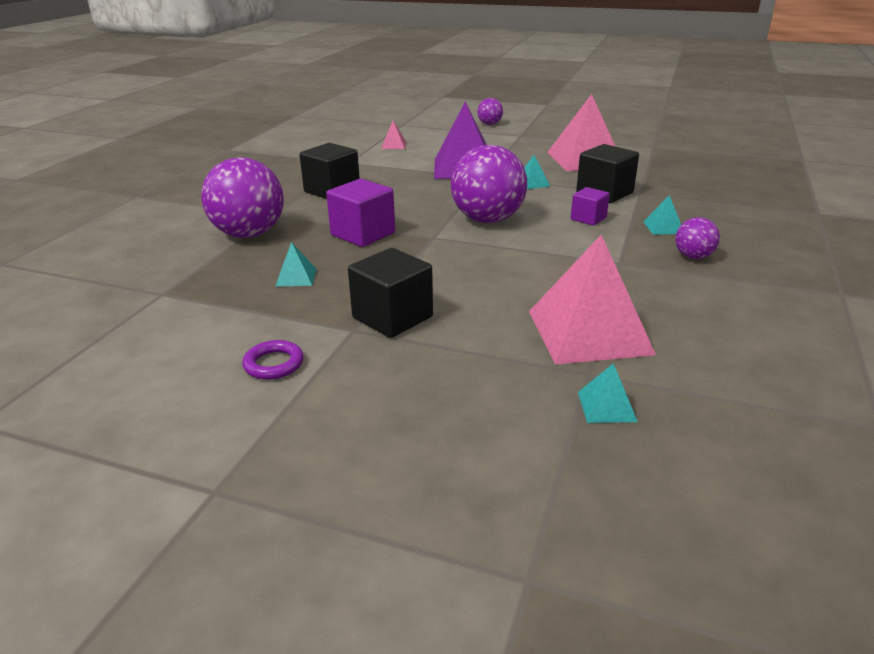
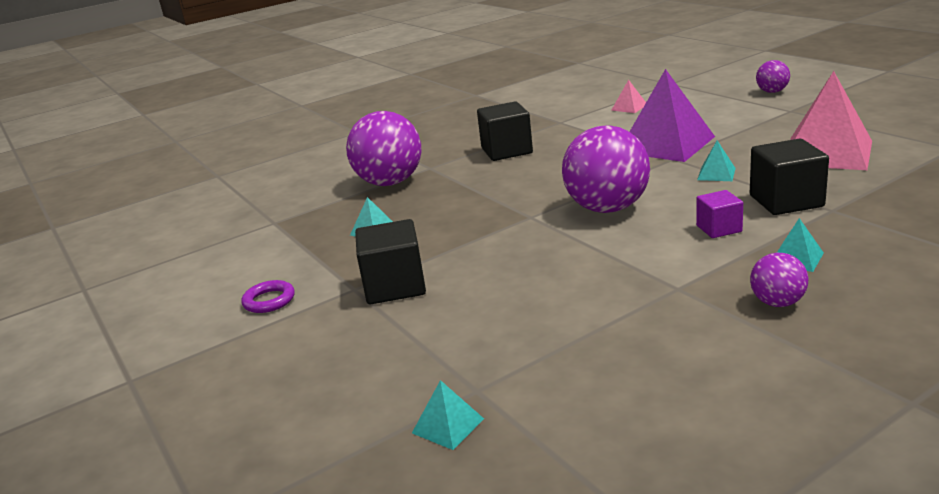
camera: 40 degrees right, 5 degrees down
purple cube [326,179,395,247] -> none
pink pyramid [529,235,656,365] -> none

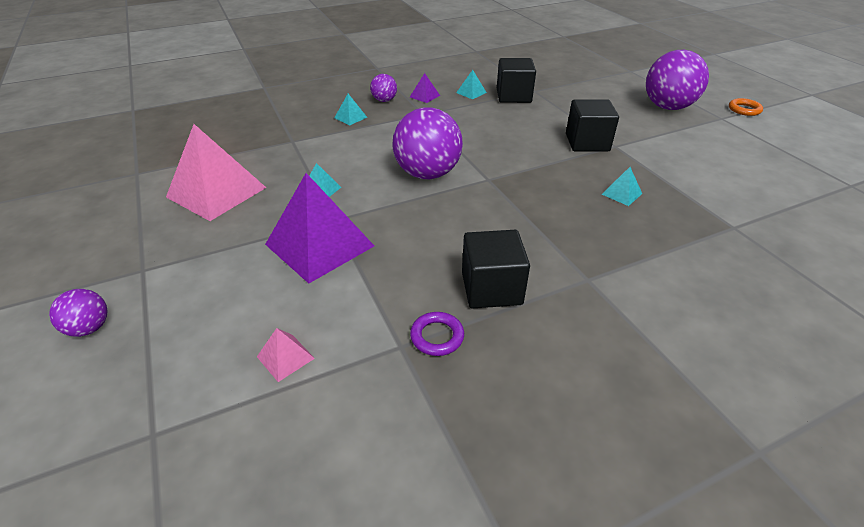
camera: 175 degrees left, 15 degrees up
purple ring [242,280,295,313] -> purple ring moved to [410,312,464,356]
purple ball [346,111,421,186] -> purple ball moved to [646,50,709,110]
turquoise pyramid [412,380,484,450] -> turquoise pyramid moved to [456,70,487,99]
purple cube [696,190,743,238] -> none
black cube [750,139,829,215] -> black cube moved to [497,58,536,103]
none -> purple pyramid [410,73,440,103]
none -> orange ring [729,98,763,116]

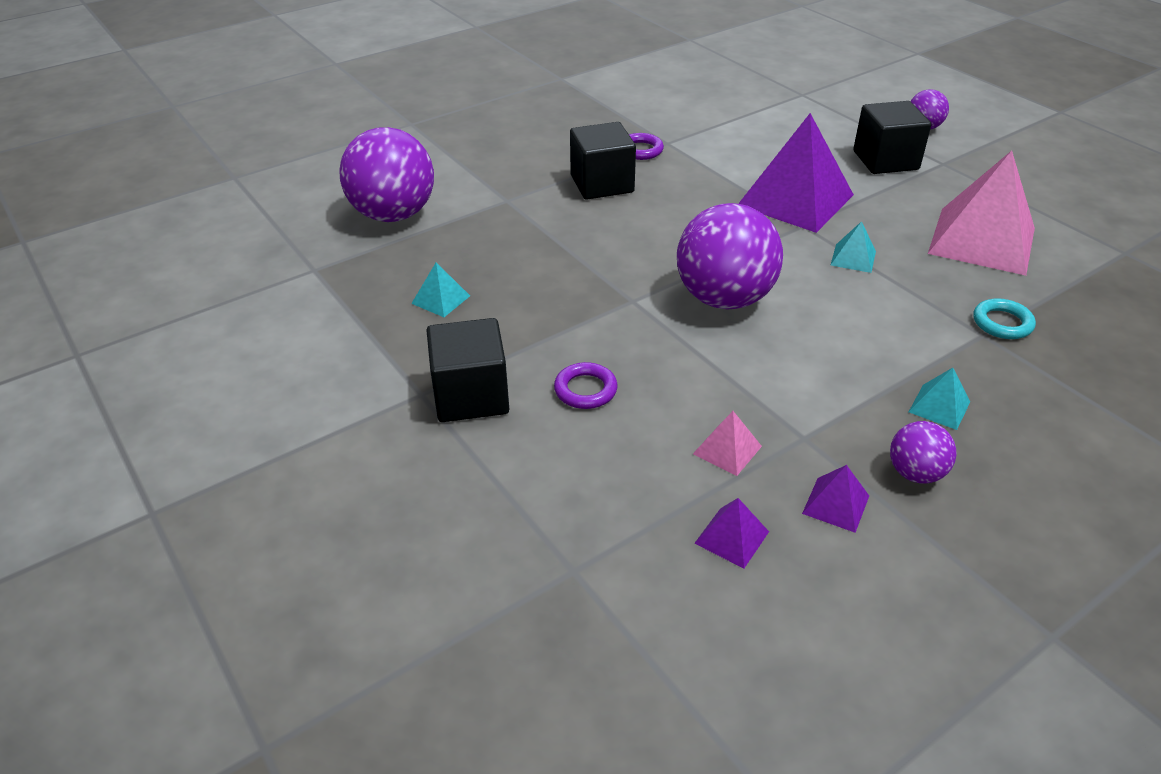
camera: 170 degrees right, 0 degrees up
pink pyramid [257,328,315,382] -> pink pyramid moved to [693,411,762,476]
turquoise pyramid [456,70,487,99] -> purple pyramid [694,498,769,568]
black cube [497,58,536,103] -> black cube moved to [853,101,931,174]
purple ball [646,50,709,110] -> purple ball moved to [339,127,434,222]
orange ring [729,98,763,116] -> none
none -> purple ring [554,362,618,409]
none -> turquoise ring [974,298,1036,339]

